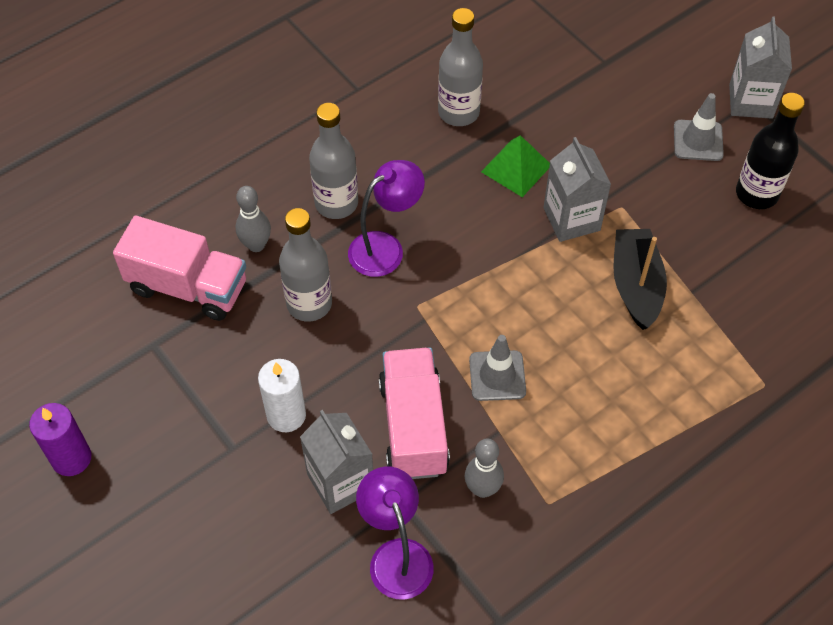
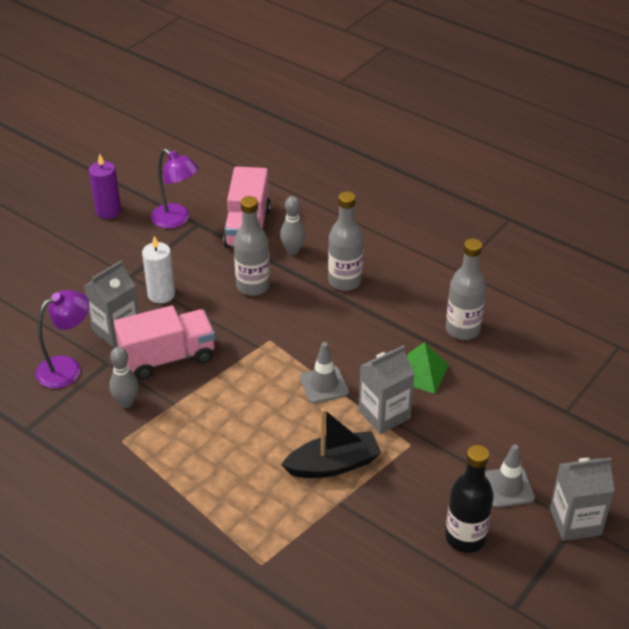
camera: 75 degrees right, 15 degrees down
purple lamp [348,160,425,277] -> purple lamp moved to [151,148,199,229]
grey traffic cone [469,335,526,401] -> grey traffic cone moved to [300,342,349,403]

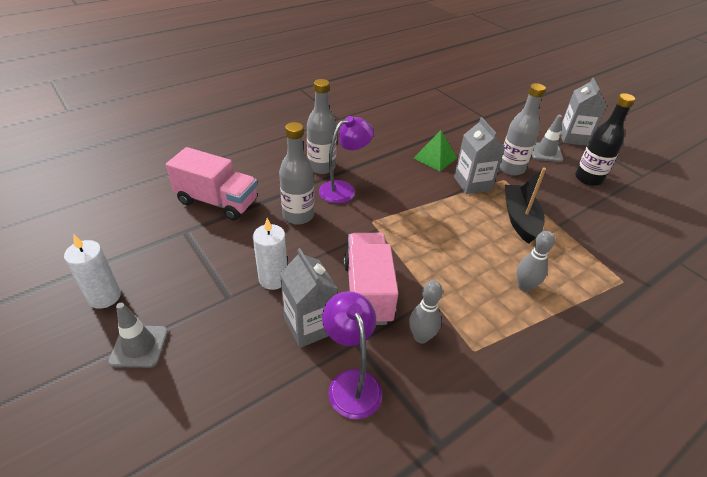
camera: 75 degrees left, 0 degrees up
purple candle [89,154,121,219] -> white candle [64,235,121,309]
purple lamp [151,148,199,229] -> purple lamp moved to [319,116,374,204]
grey bowling pin [280,196,305,255] -> grey bowling pin moved to [517,231,555,292]
grey traffic cone [300,342,349,403] -> grey traffic cone moved to [108,303,168,368]
grey bottle [446,238,486,340] -> grey bottle moved to [499,83,546,176]

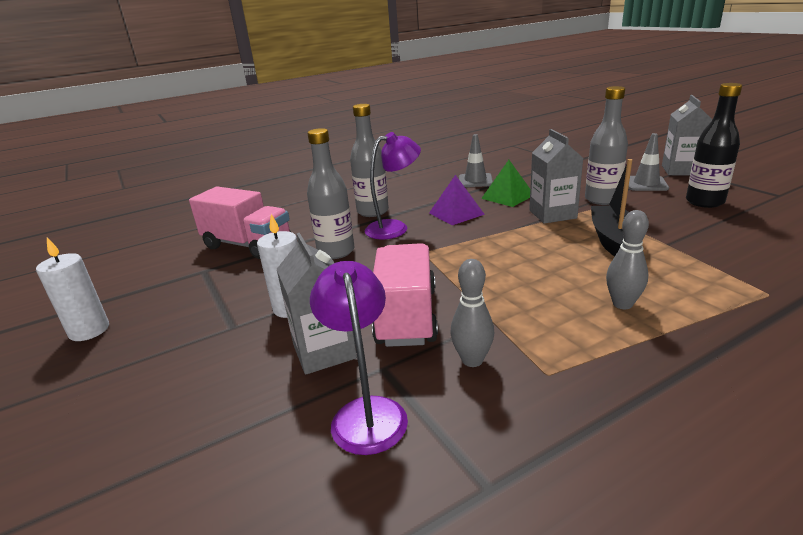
camera: 10 degrees right, 15 degrees down
grey traffic cone [108,303,168,368] -> grey traffic cone moved to [459,134,493,187]
none -> purple pyramid [429,175,485,225]

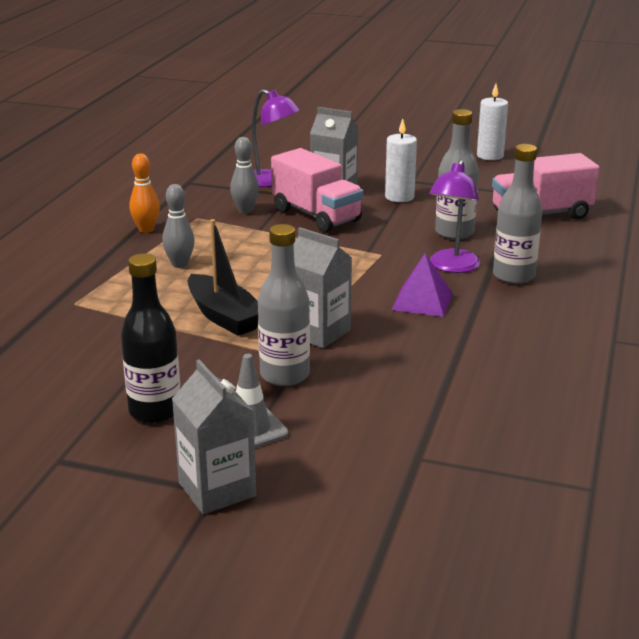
camera: 135 degrees right, 0 degrees up
grey traffic cone [459,134,493,187] -> none
green pyramid [481,160,530,207] -> none
none -> orange bowling pin [129,153,160,233]

